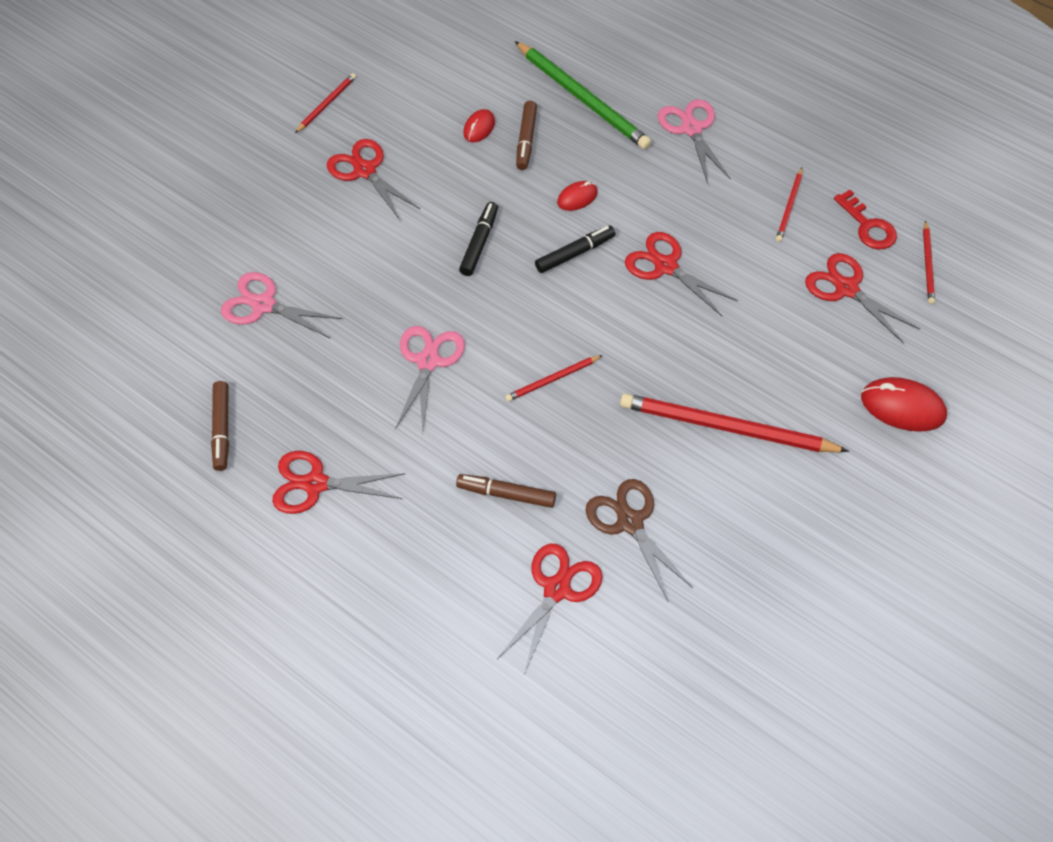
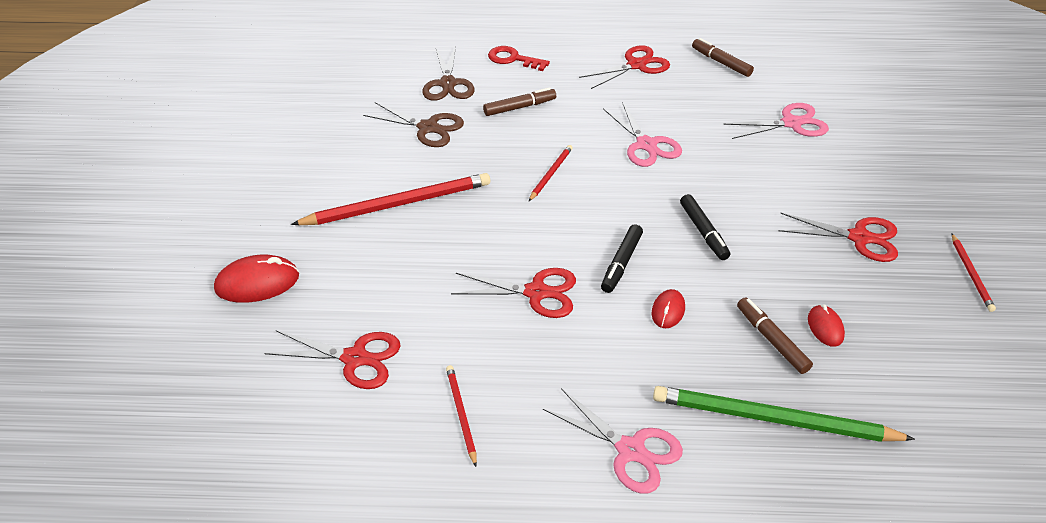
camera: 145 degrees right, 15 degrees down
red scissors [497,544,603,674] -> brown scissors [422,46,474,101]
red key [834,190,897,250] -> red key moved to [488,46,550,71]
red pencil [923,221,935,304] -> none

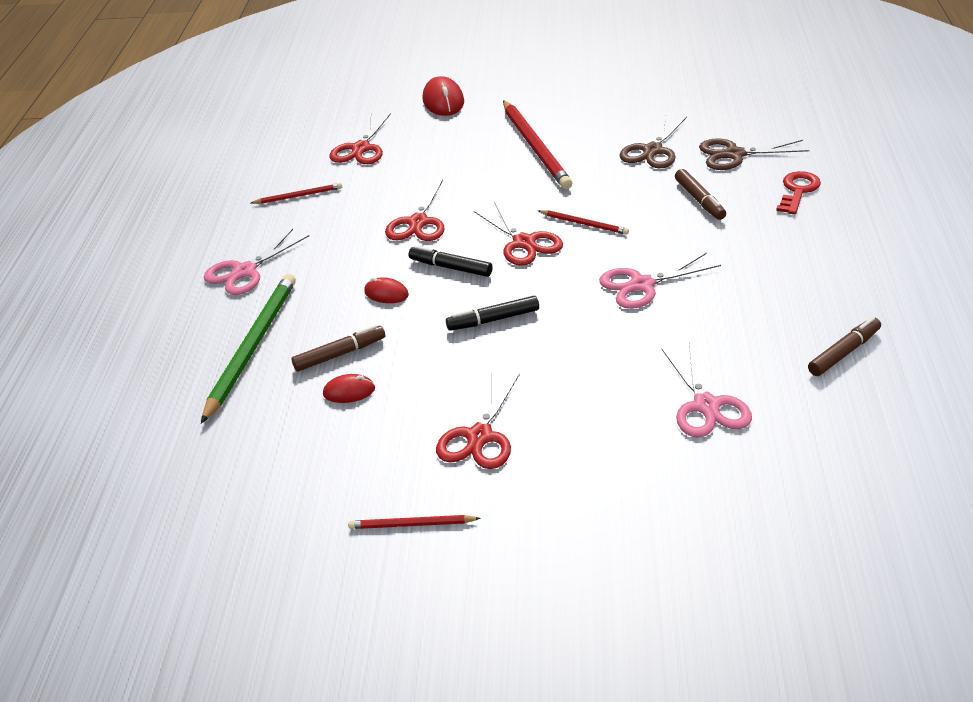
camera: 95 degrees right, 5 degrees down
red scissors [579,45,670,89] -> red scissors moved to [474,202,563,266]

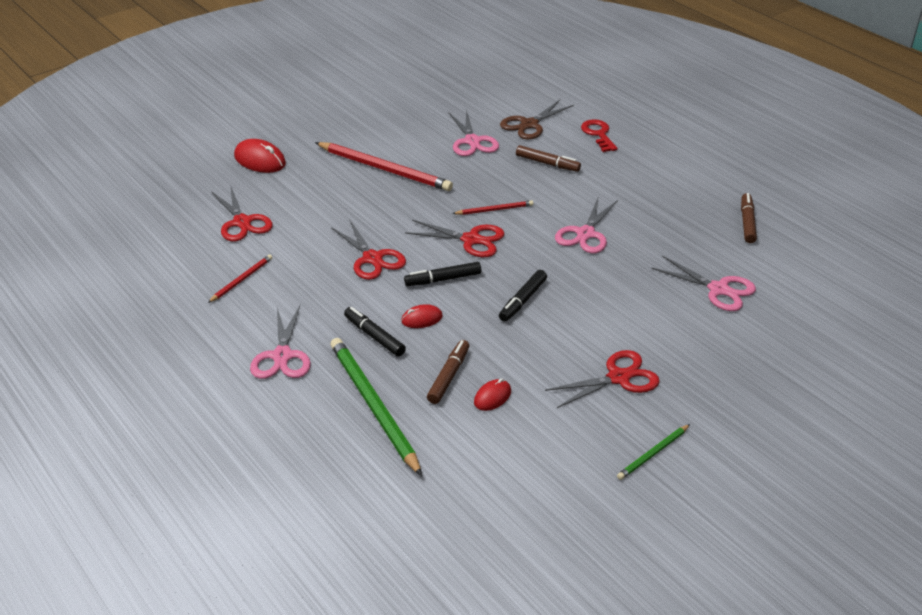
camera: 45 degrees left, 0 degrees up
red pencil [348,515,481,529] -> green pencil [617,424,690,480]
red scissors [436,372,520,469] -> red scissors turned 90 degrees counterclockwise [545,350,660,408]
brown scissors [620,115,687,168] -> pink scissors [449,109,499,156]
none -> black marker [344,307,406,357]

